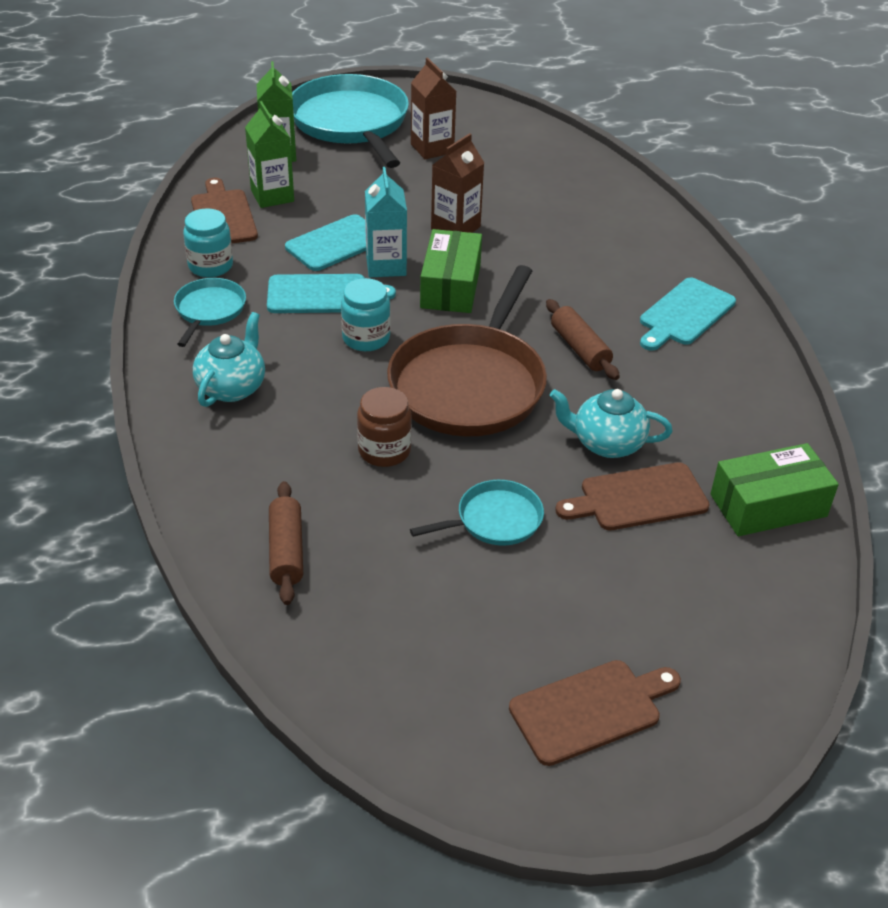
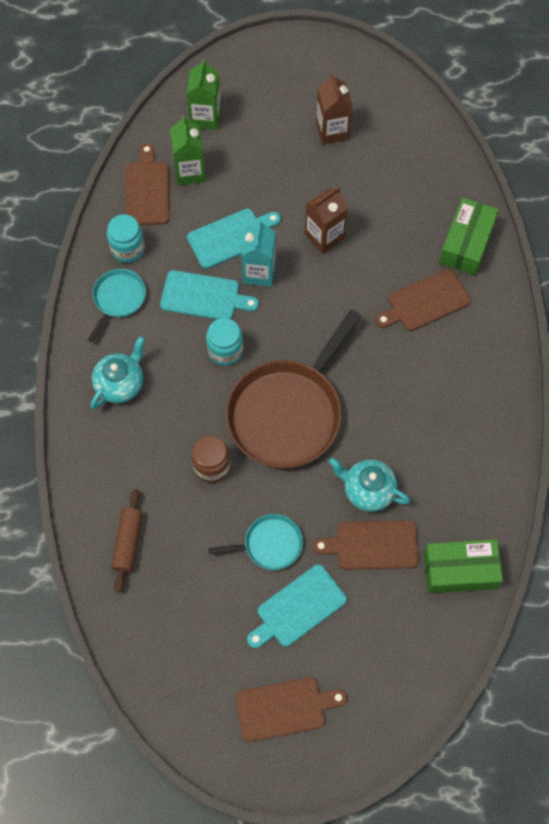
camera: 15 degrees right, 25 degrees up
turquoise pan [292,74,409,168] -> none
green box [420,229,482,313] -> green box moved to [439,198,499,275]
brown rolling pin [546,299,620,380] -> none
turquoise cutting board [640,277,736,351] -> turquoise cutting board moved to [247,564,347,648]
none -> brown cutting board [375,269,471,331]

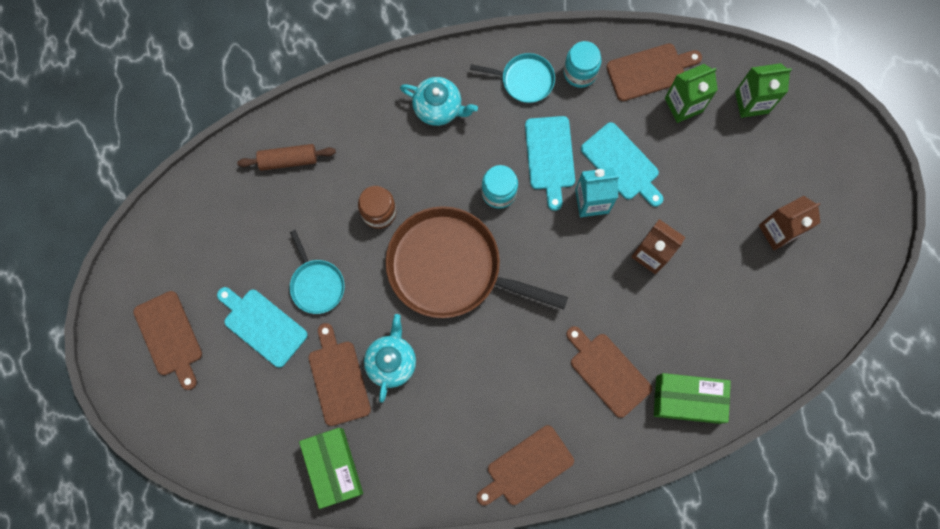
camera: 75 degrees right, 10 degrees up
none -> brown cutting board [477,425,574,505]

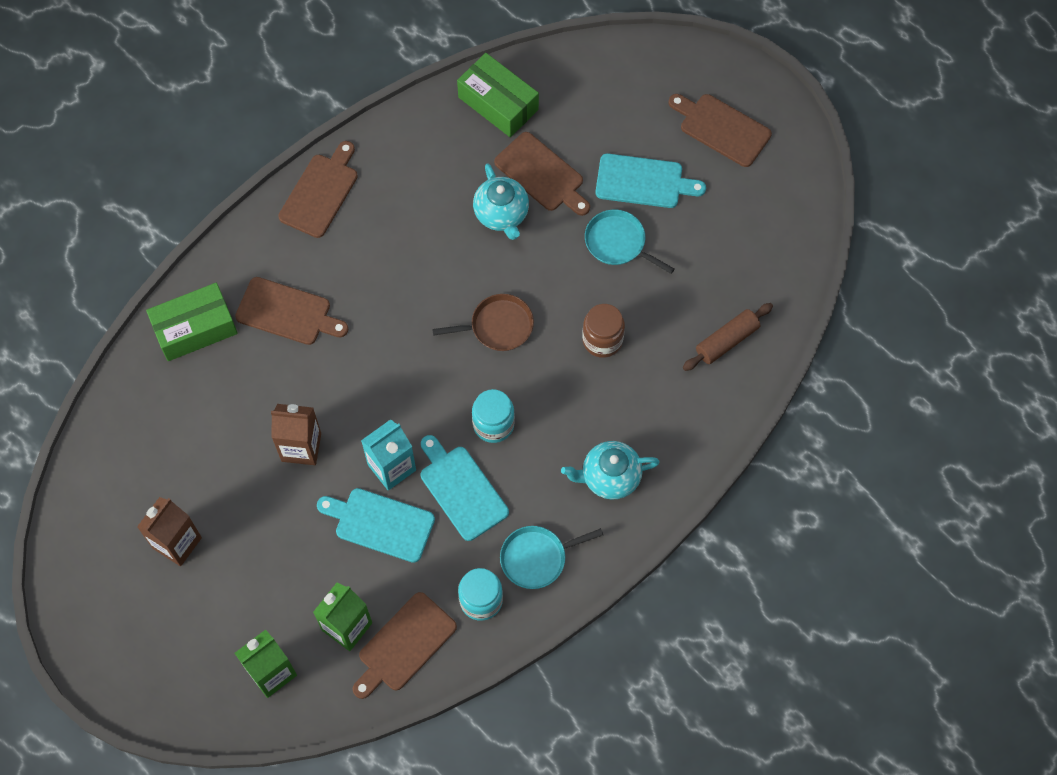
camera: 150 degrees right, 10 degrees down
brown pan [386,206,568,318] -> brown pan [432,294,534,351], size x0.48

